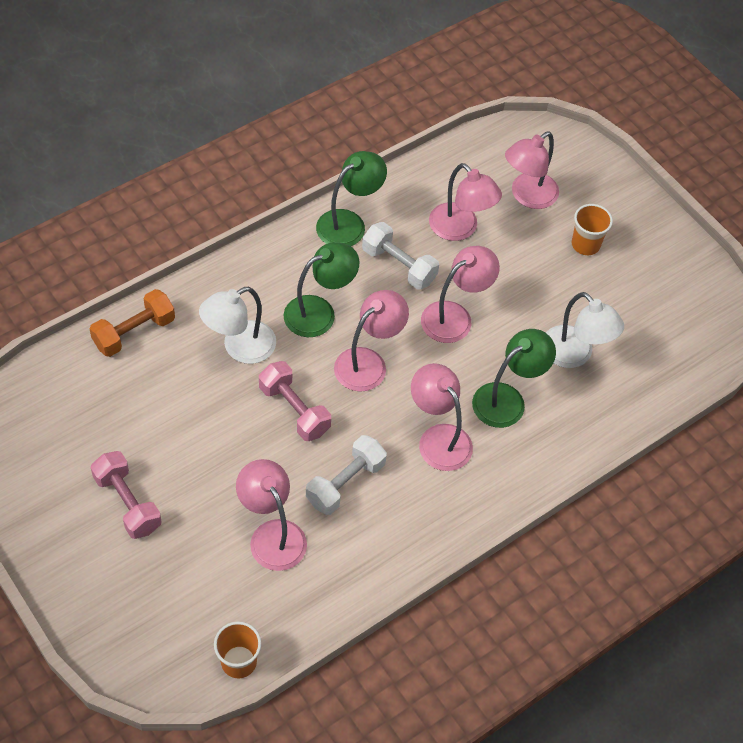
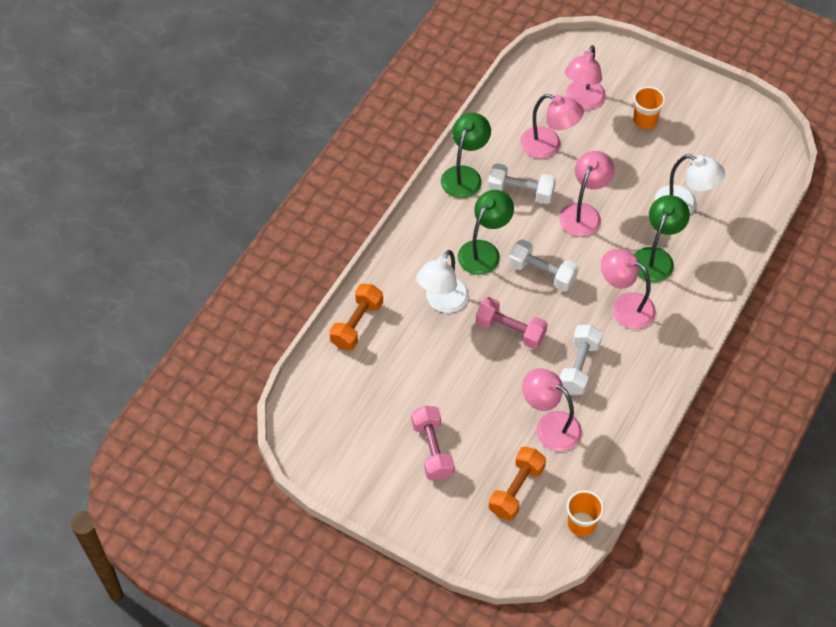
camera: 20 degrees left, 0 degrees up
pink dumbbell [91,451,162,539] -> pink dumbbell turned 45 degrees clockwise [412,406,455,480]
pink lamp [334,290,409,392] -> white dumbbell [509,239,579,291]
none -> orange dumbbell [489,447,546,521]

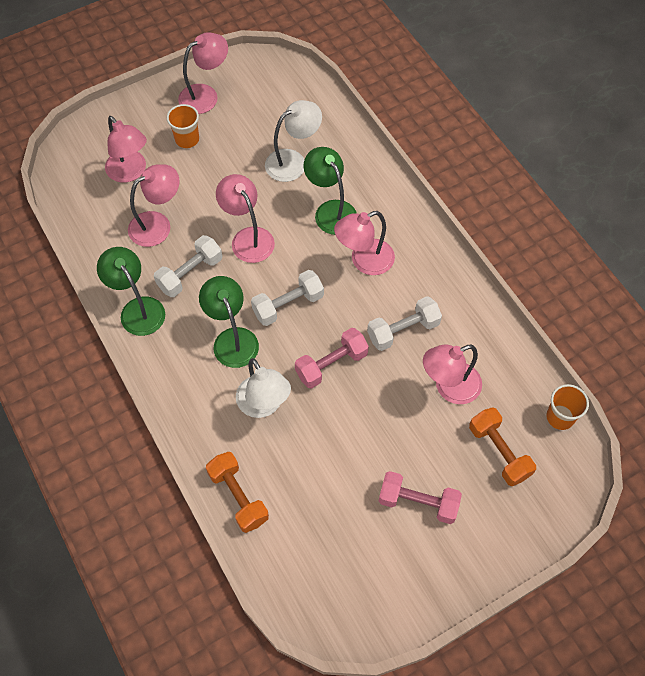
camera: 60 degrees left, 5 degrees up
white dumbbell [560,325,603,395] -> white dumbbell turned 75 degrees counterclockwise [367,296,442,351]
none -> pink lamp [178,32,228,114]

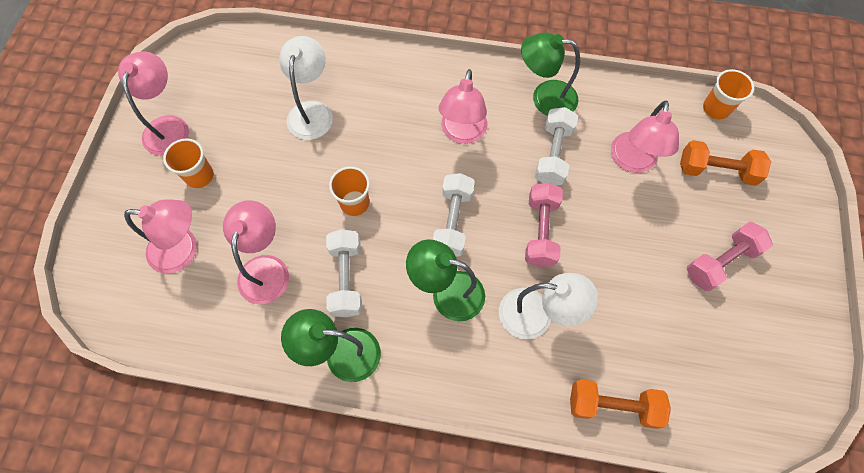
camera: 50 degrees left, 5 degrees up
pink lamp [216,174,275,263] -> orange cup [329,166,370,216]
green lamp [304,147,356,235] -> green lamp moved to [521,32,580,116]

